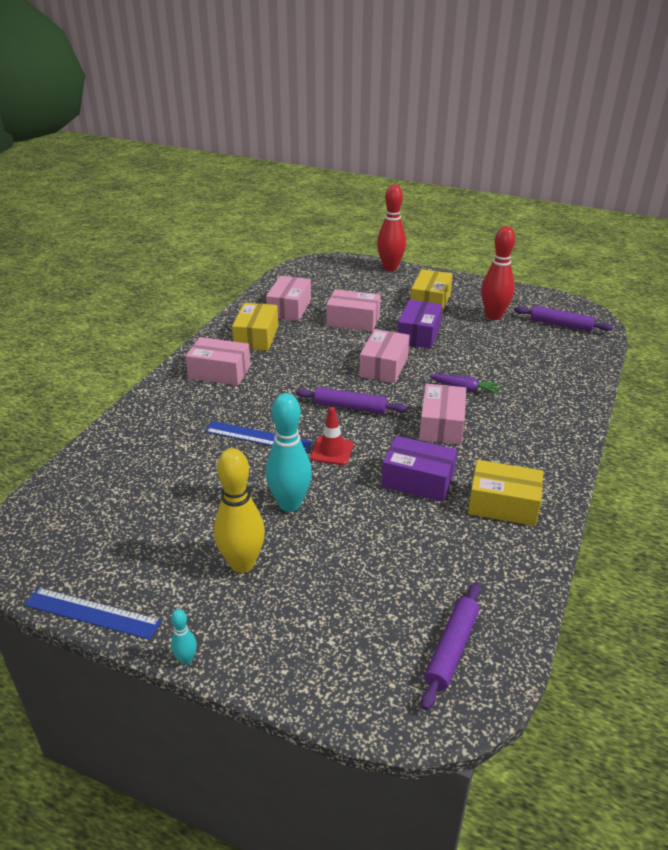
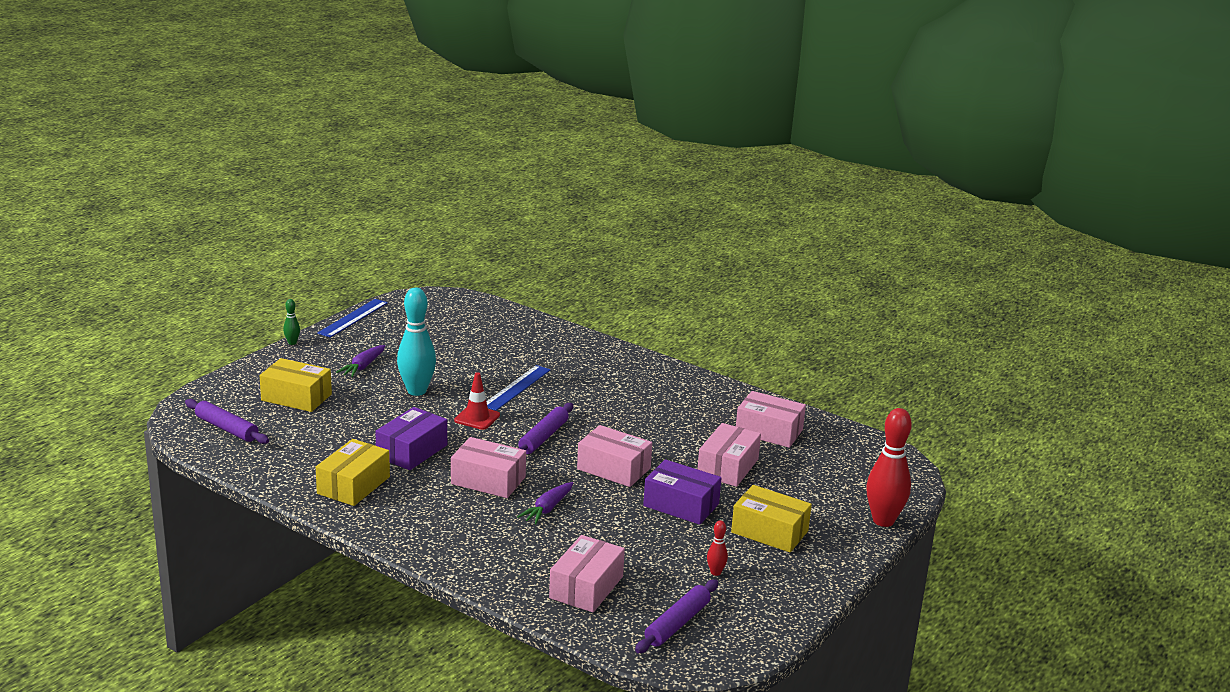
camera: 100 degrees right, 10 degrees down
turquoise bowling pin [171,609,197,665] -> green bowling pin [283,299,300,345]
pink box [185,337,251,386] -> pink box moved to [549,535,625,612]
yellow bowling pin [214,448,265,573] -> purple carrot [336,345,385,377]
yellow box [232,303,278,351] -> yellow box moved to [260,358,332,412]
red bowling pin [481,226,515,320] -> red bowling pin [707,520,728,576], size x0.45

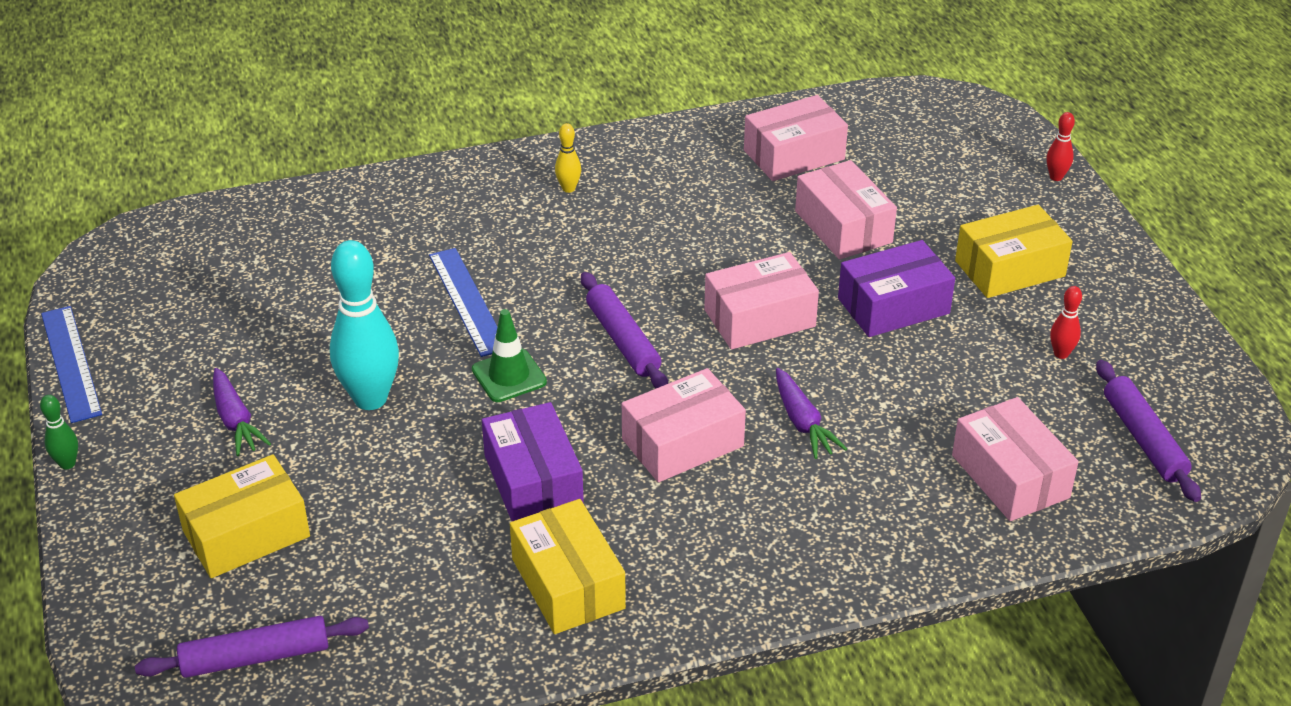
camera: 50 degrees left, 15 degrees up
red traffic cone [454,372,500,430] -> green traffic cone [472,309,547,402]
red bowling pin [866,408,912,527] -> red bowling pin [1046,112,1075,181], size x0.45
none -> yellow bowling pin [555,123,581,193]

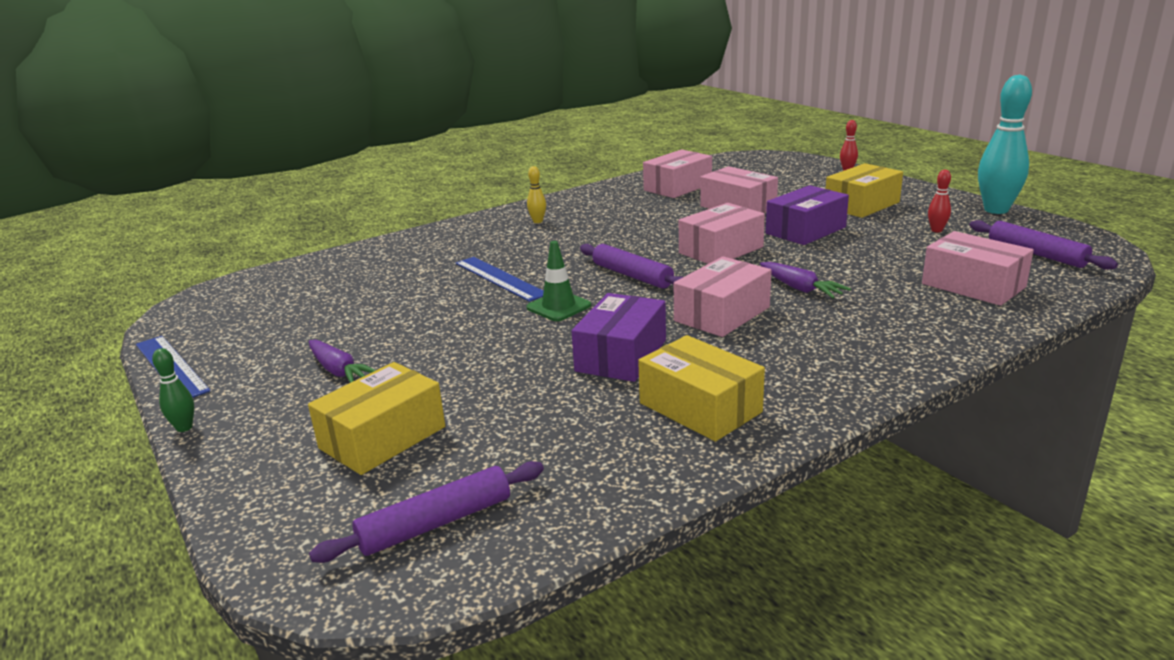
camera: 15 degrees left, 15 degrees down
turquoise bowling pin [330,240,399,410] -> turquoise bowling pin moved to [978,74,1032,214]
purple box [482,402,584,521] -> purple box turned 60 degrees clockwise [571,293,666,382]

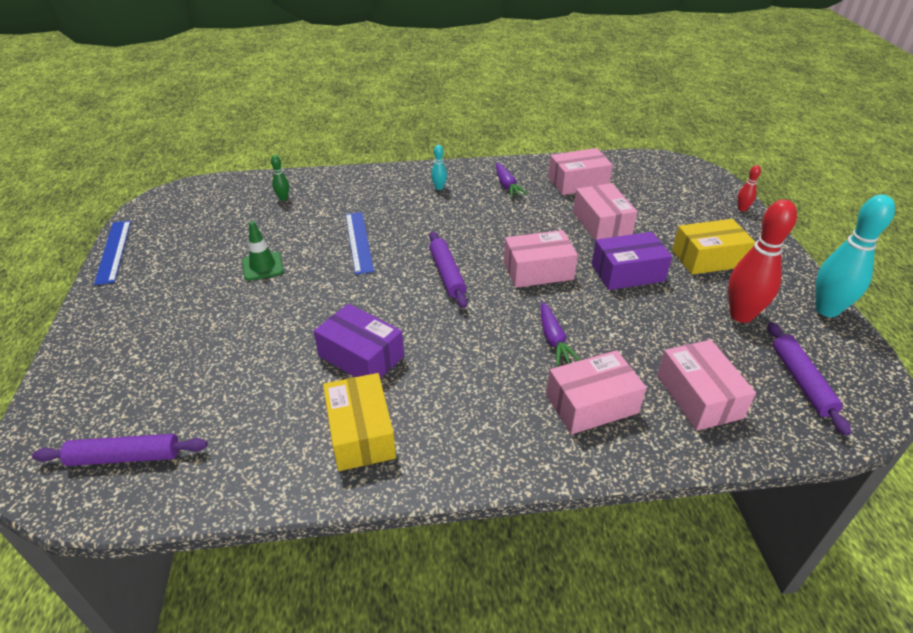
camera: 25 degrees right, 15 degrees up
green bowling pin [152,348,194,432] -> green bowling pin moved to [271,155,289,201]
yellow box [308,362,445,475] -> none
purple carrot [309,340,376,383] -> purple carrot moved to [496,163,528,198]
green traffic cone [526,241,591,321] -> green traffic cone moved to [242,221,284,281]
yellow bowling pin [527,166,546,223] -> turquoise bowling pin [431,145,447,190]
purple box [571,293,666,382] -> purple box turned 75 degrees clockwise [314,304,404,378]
pink box [674,256,772,337] -> pink box moved to [546,350,647,434]
red bowling pin [928,170,951,232] -> red bowling pin [728,199,797,323], size x2.22

